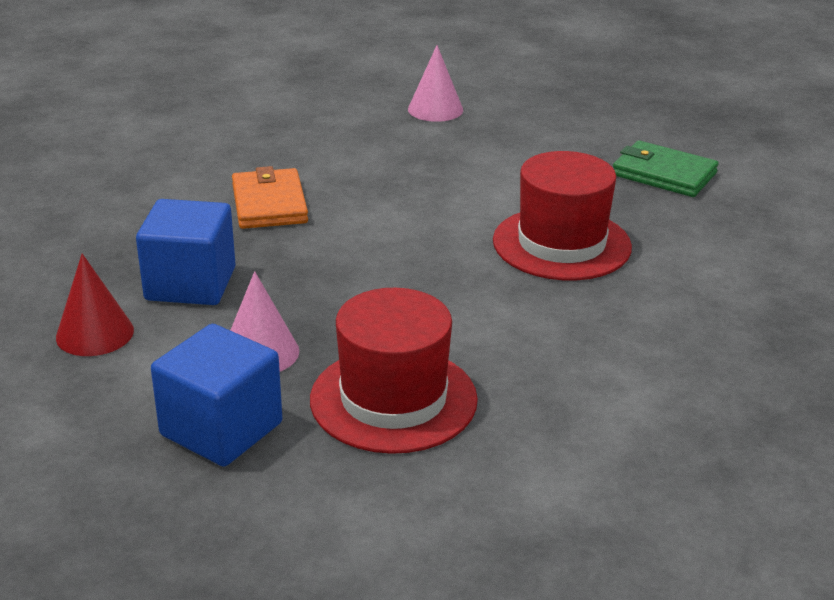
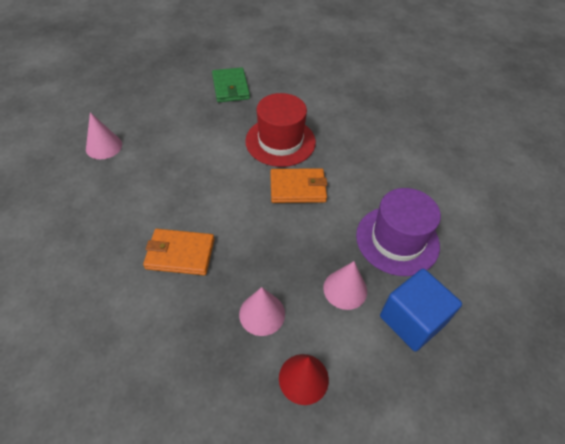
camera: 75 degrees left, 20 degrees up
blue cube [136,199,236,305] -> pink cone [239,287,285,336]
red hat [310,288,478,454] -> purple hat [356,188,441,276]
green wallet [613,141,719,197] -> green wallet turned 60 degrees counterclockwise [212,67,250,102]
none -> orange wallet [270,168,327,203]

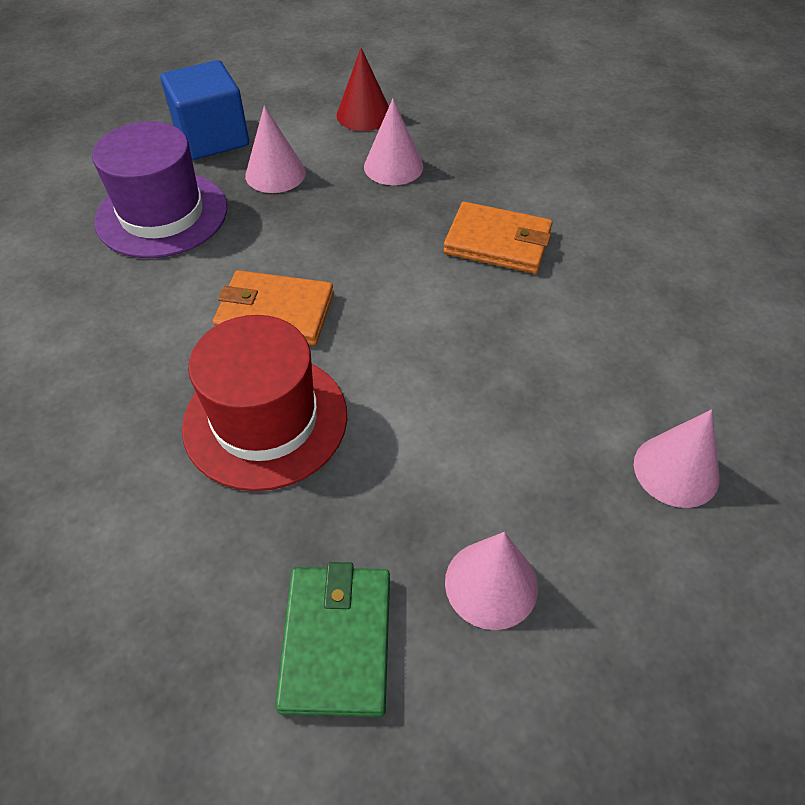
camera: 165 degrees left, 0 degrees up
none -> pink cone [445,532,538,630]

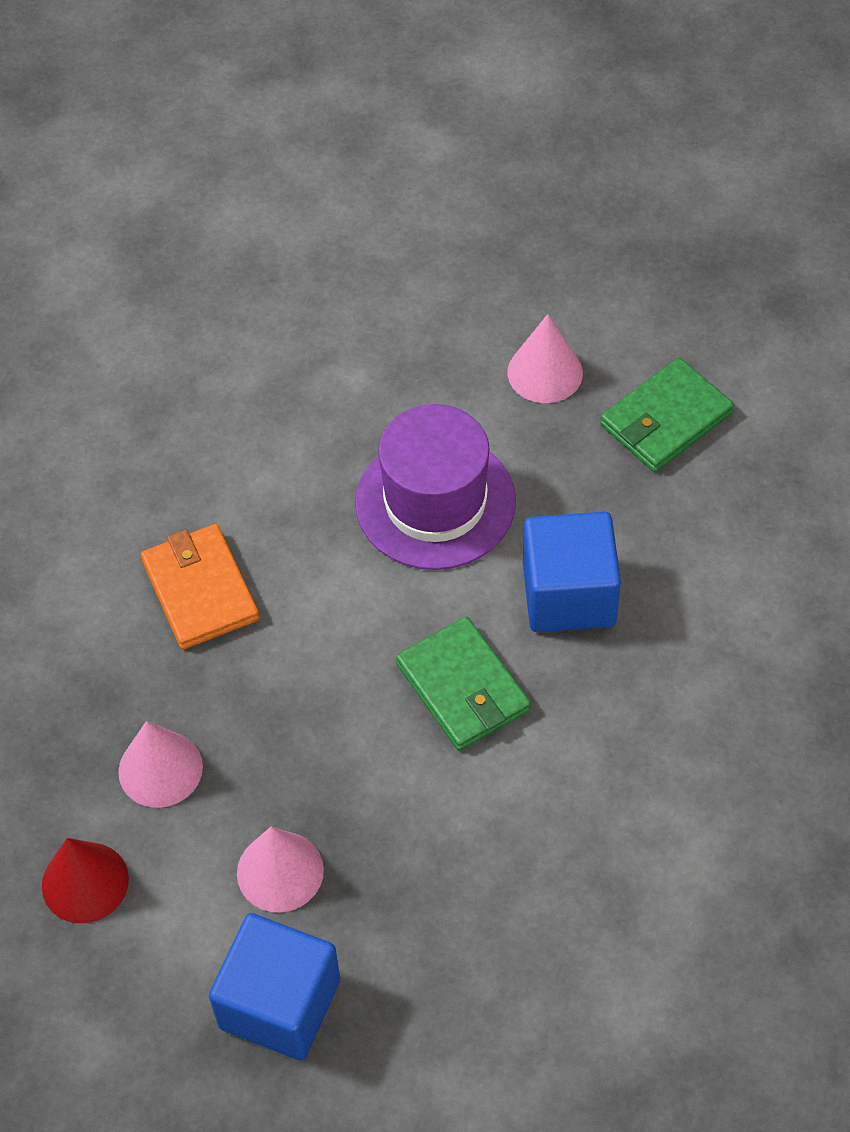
camera: 130 degrees left, 5 degrees up
purple hat [92,121,227,258] -> purple hat moved to [355,404,516,570]
red hat [182,315,347,491] -> blue cube [523,512,621,632]
orange wallet [213,270,334,346] -> green wallet [396,617,531,751]
pink cone [634,409,720,508] -> none

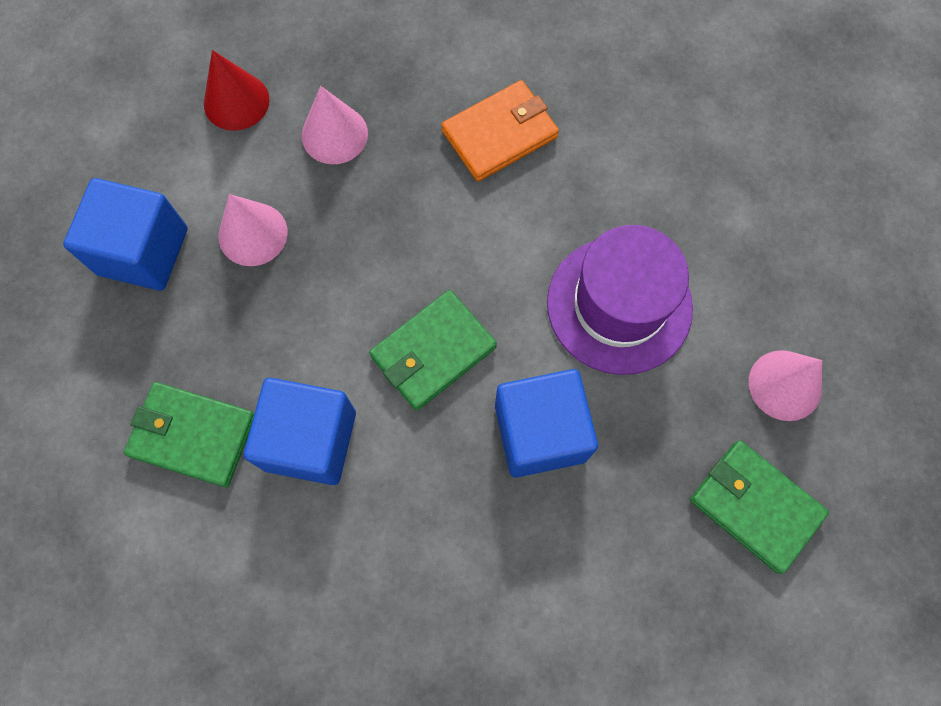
camera: 80 degrees right, 15 degrees up
none -> green wallet [124,382,254,487]
none -> blue cube [244,378,356,485]

